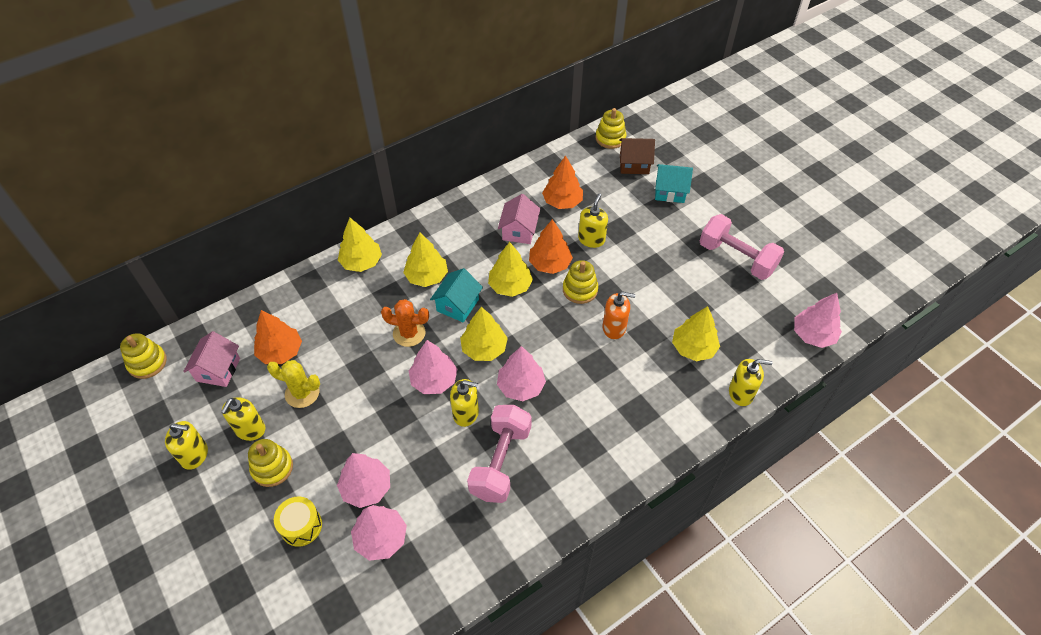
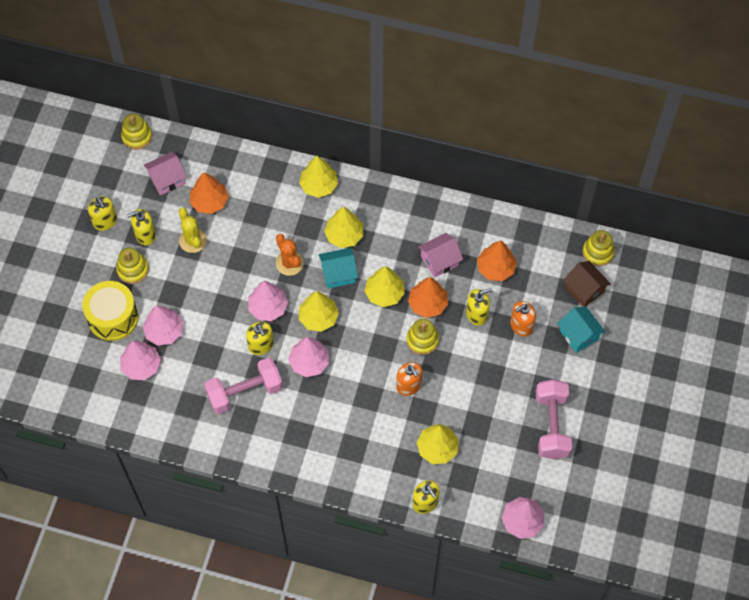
camera: 50 degrees right, 10 degrees up
yellow drum [274,496,322,547] -> yellow drum [82,281,139,341], size x1.65
none -> orange soap dispenser [510,301,536,337]

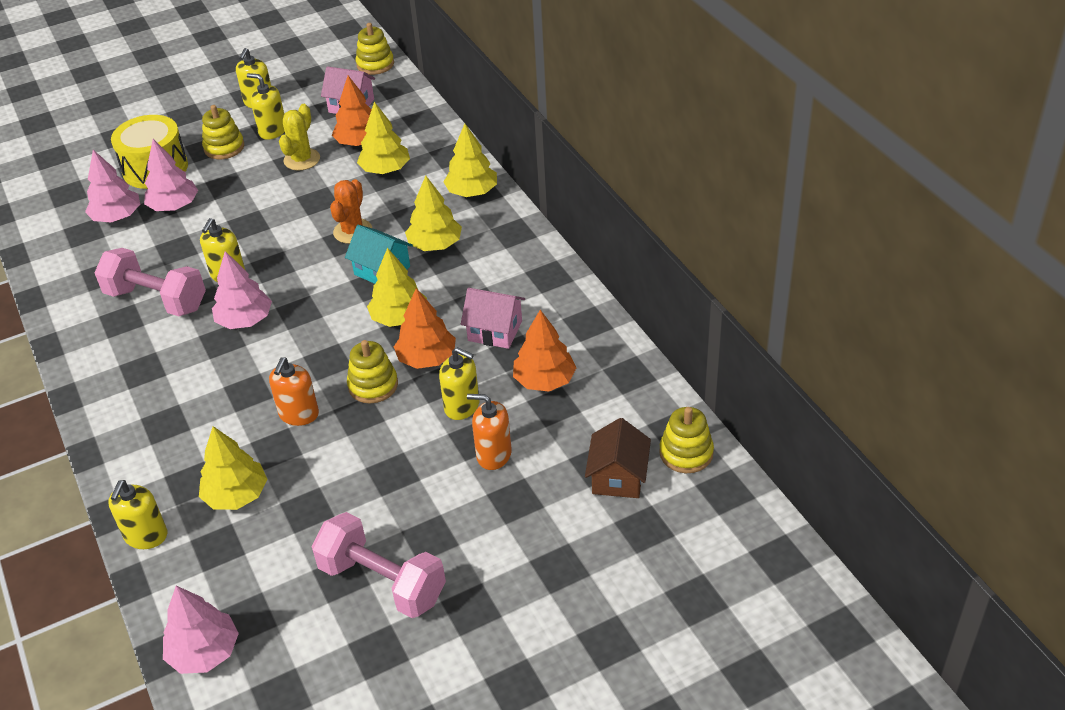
camera: 50 degrees right, 20 degrees down
pink tree [248,281,288,321] -> none
yellow tree [299,291,339,332] -> yellow tree moved to [357,102,410,174]
pink dumbbell [536,379,572,459] -> pink dumbbell turned 75 degrees clockwise [312,512,446,618]
turquoise house [557,306,605,353] -> none

